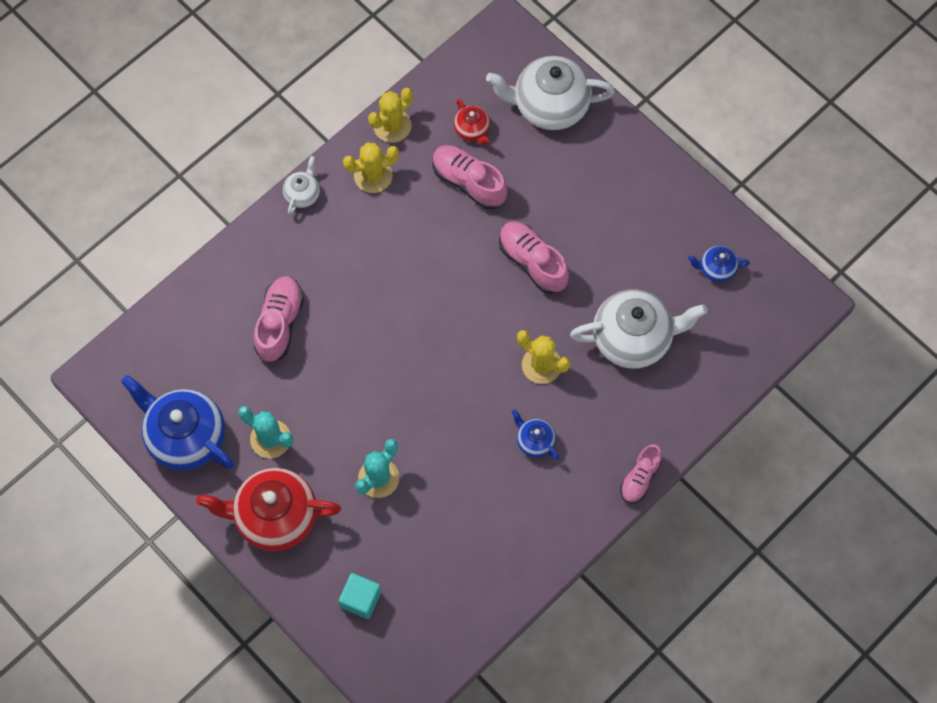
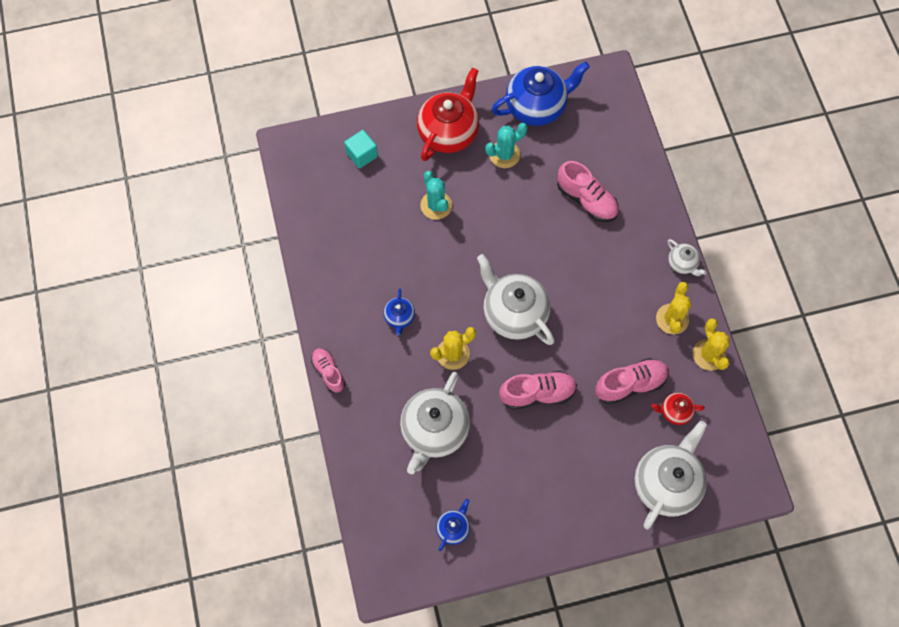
camera: 120 degrees right, 0 degrees up
blue teapot [511,409,559,460] -> blue teapot turned 105 degrees clockwise [383,288,415,336]
none -> white teapot [477,254,555,345]

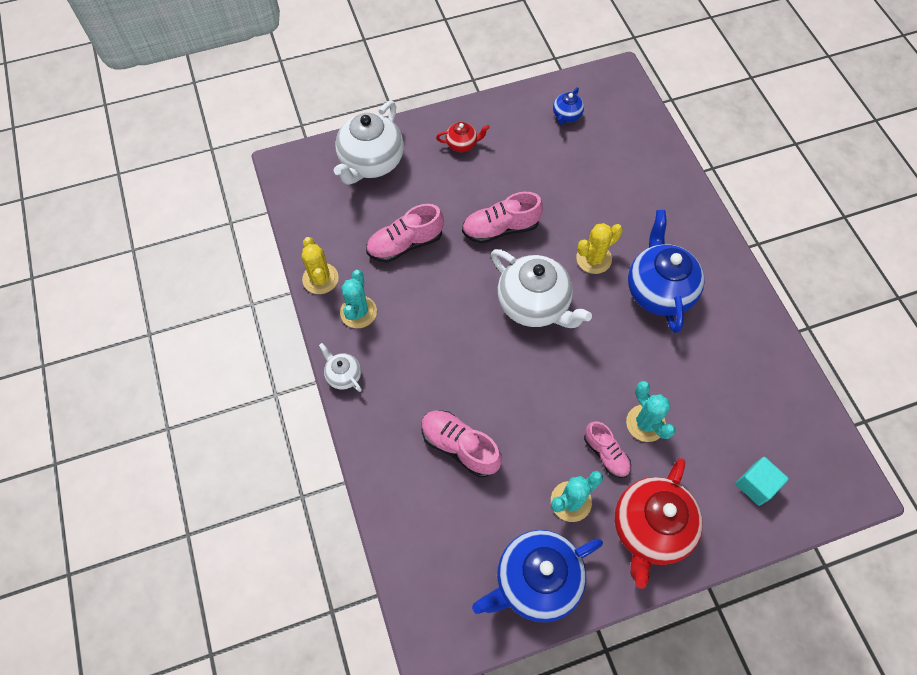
camera: 175 degrees right, 5 degrees down
pink shoe [311,348,345,393] -> pink shoe moved to [584,421,631,478]
blue teapot [383,288,415,336] -> blue teapot [628,210,704,333], size x2.09
white teapot [400,372,470,474] -> none
red teapot [652,393,705,425] -> red teapot moved to [436,122,490,152]
yellow cactus [656,282,691,335] -> turquoise cactus [340,270,377,328]

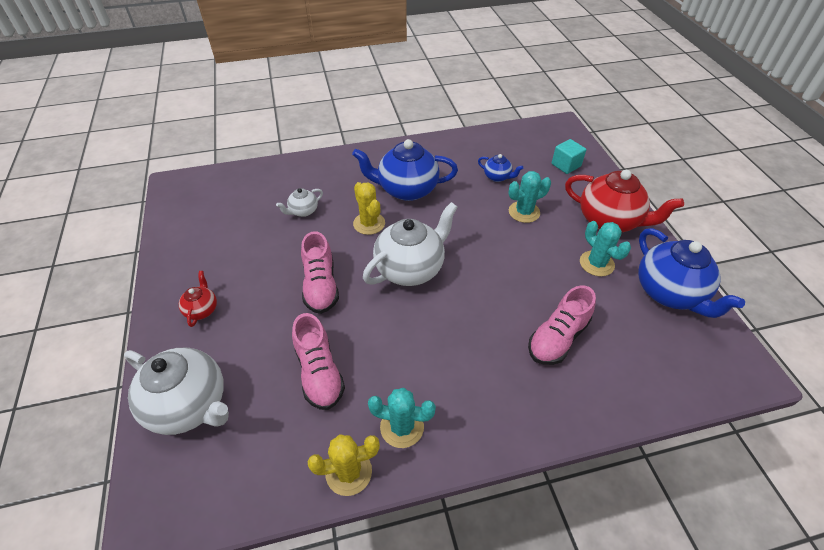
camera: 85 degrees left, 15 degrees down
white teapot [319,343,362,392] -> white teapot moved to [276,188,323,217]
blue teapot [553,87,584,125] -> blue teapot moved to [478,154,523,182]
pink shoe [584,421,631,478] -> none

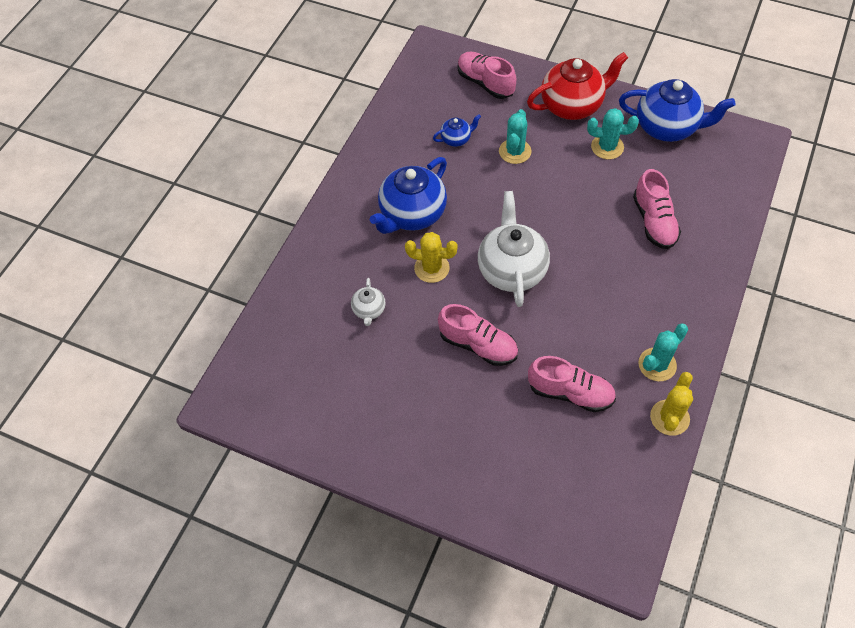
camera: 50 degrees left, 10 degrees up
white teapot [124,348,229,435] -> none
red teapot [179,271,217,327] -> none
turquoise cube [552,139,586,174] -> pink shoe [457,52,516,99]

